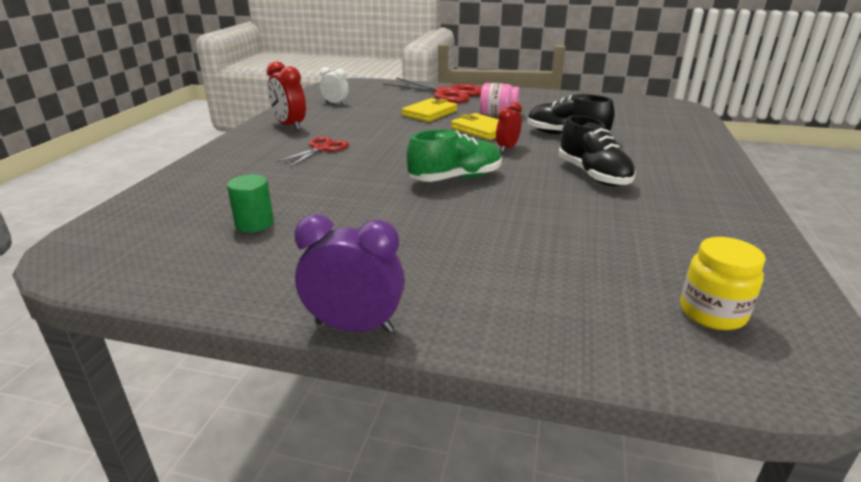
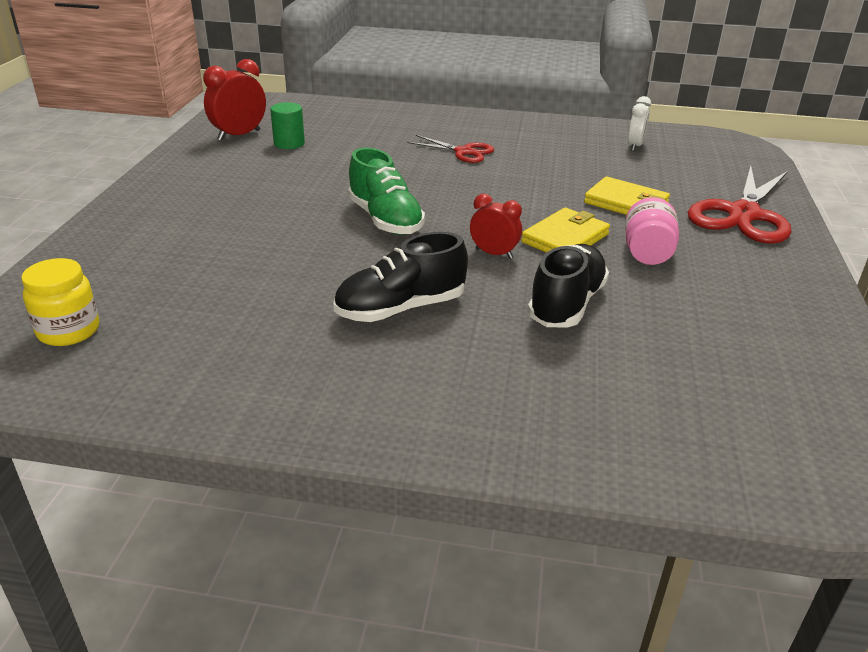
camera: 85 degrees right, 5 degrees up
red clock [266,61,306,131] -> red clock moved to [203,59,266,141]
purple clock [294,214,405,333] -> none

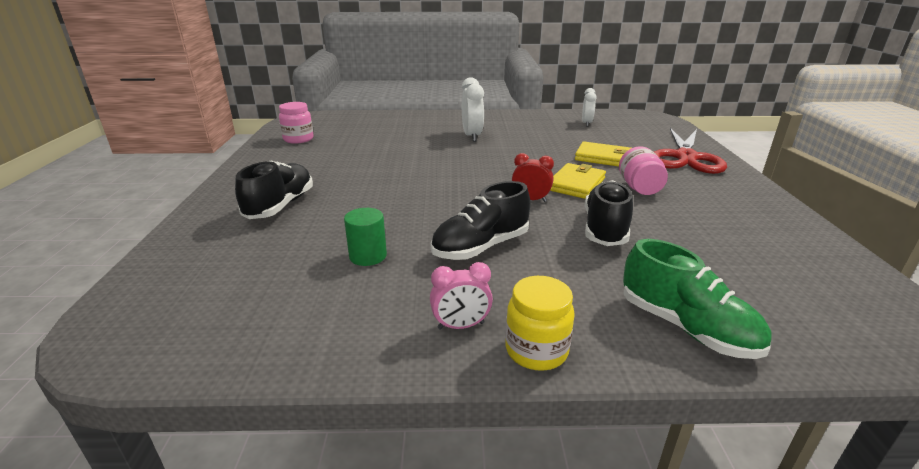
camera: 10 degrees left, 5 degrees down
yellow jar [21,258,100,346] -> yellow jar moved to [505,276,575,371]
red clock [203,59,266,141] -> pink jar [279,102,314,144]
green cylinder [270,102,305,149] -> green cylinder moved to [344,208,387,266]
green shoe [348,147,425,235] -> green shoe moved to [623,239,772,359]
red scissors [407,135,494,163] -> white clock [462,77,484,142]
none -> black shoe [235,160,313,219]
none -> pink clock [430,262,493,330]

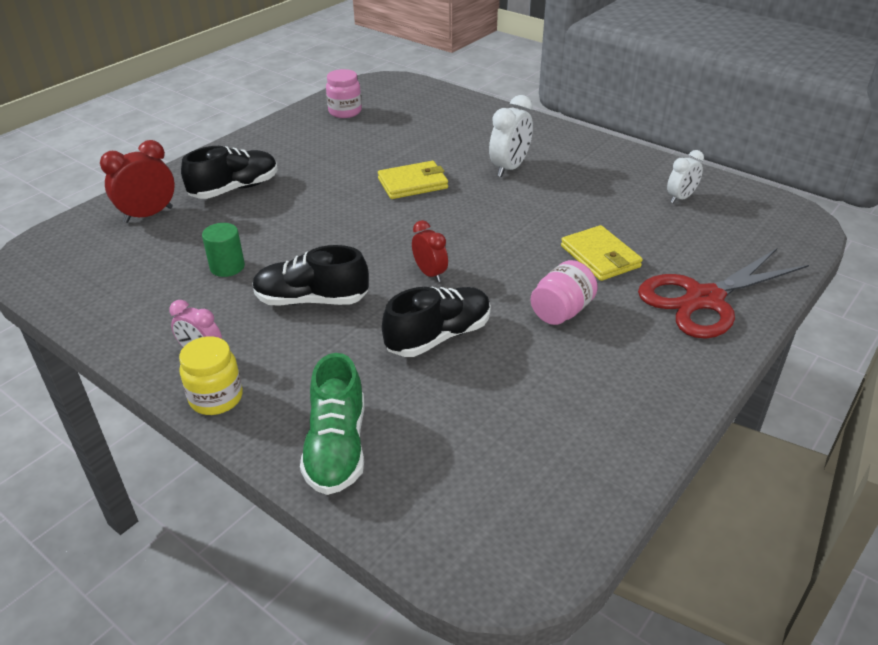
camera: 40 degrees right, 10 degrees up
yellow wallet [550,163,606,199] -> yellow wallet moved to [378,161,448,199]
none -> red clock [100,140,175,223]

